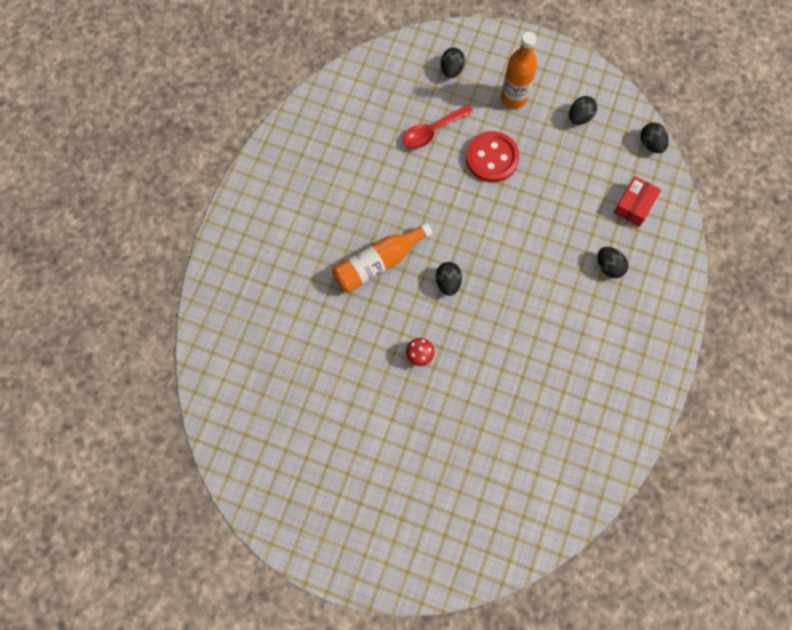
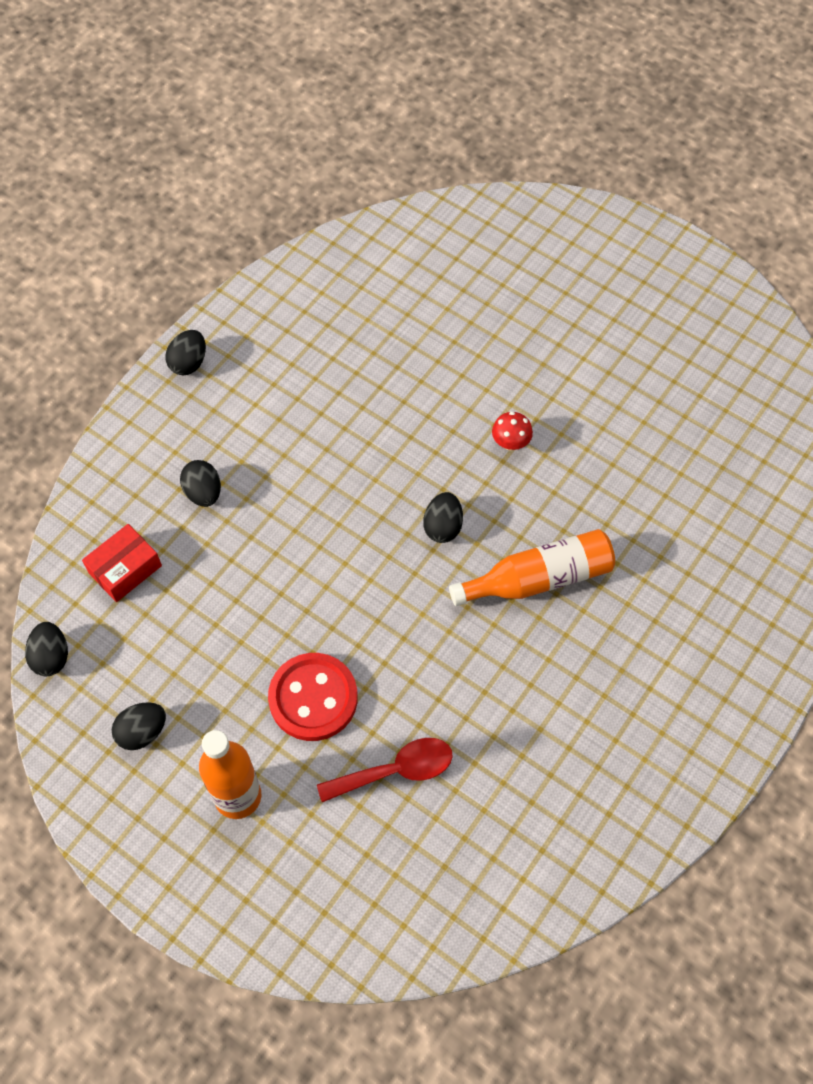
camera: 165 degrees left, 10 degrees down
black egg [441,48,465,78] -> black egg moved to [166,330,206,376]

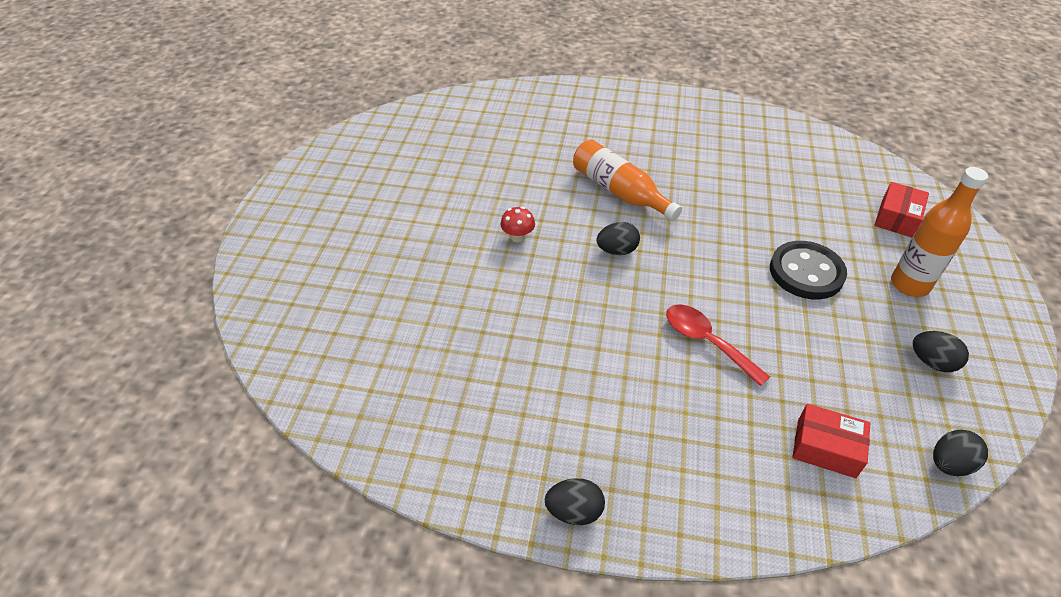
camera: 115 degrees left, 15 degrees down
black egg [180,460,221,507] -> none
red button [268,653,358,741] -> black button [770,241,847,299]
red spoon [317,738,453,802] -> red spoon moved to [666,304,770,387]
none -> red box [874,182,929,237]

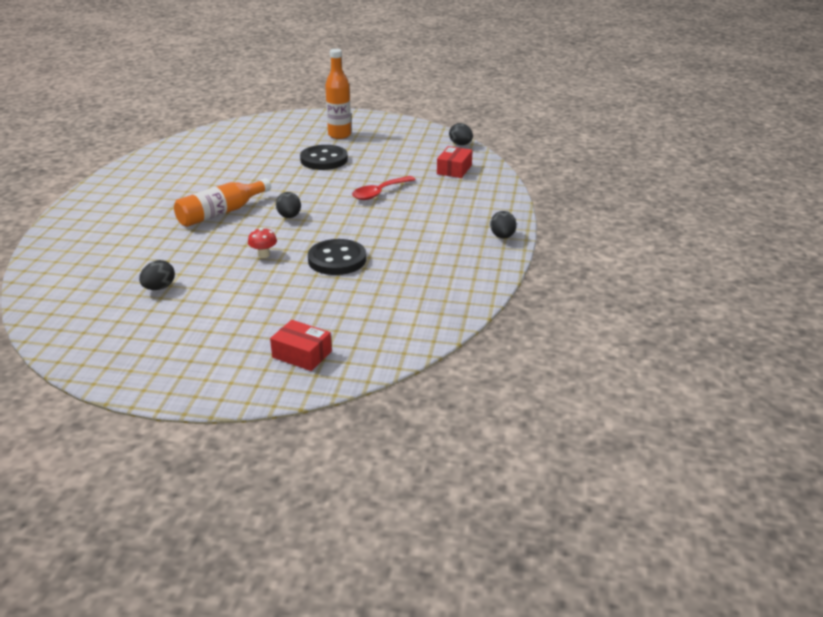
camera: 90 degrees left, 15 degrees down
red box [874,182,929,237] -> red box moved to [270,320,332,371]
black egg [913,331,969,372] -> black egg moved to [139,260,175,290]
none -> black button [308,239,366,275]

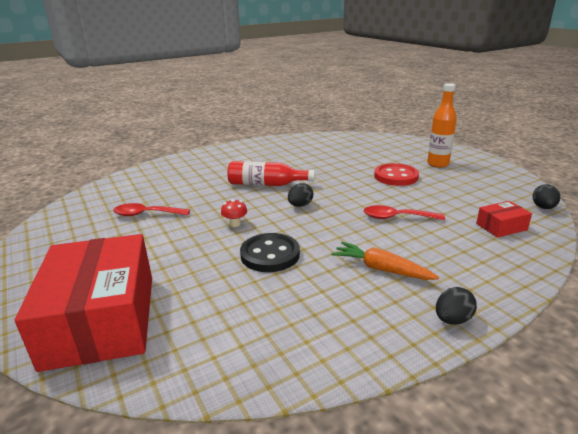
camera: 50 degrees right, 5 degrees down
black egg [139,260,175,290] -> red spoon [113,203,190,216]
orange bottle [174,178,271,227] -> red bottle [227,161,315,186]
red box [270,320,332,371] -> red box [15,234,152,372], size x2.36
black button [300,145,348,170] -> red button [374,163,419,186]
none -> orange carrot [331,242,439,280]

